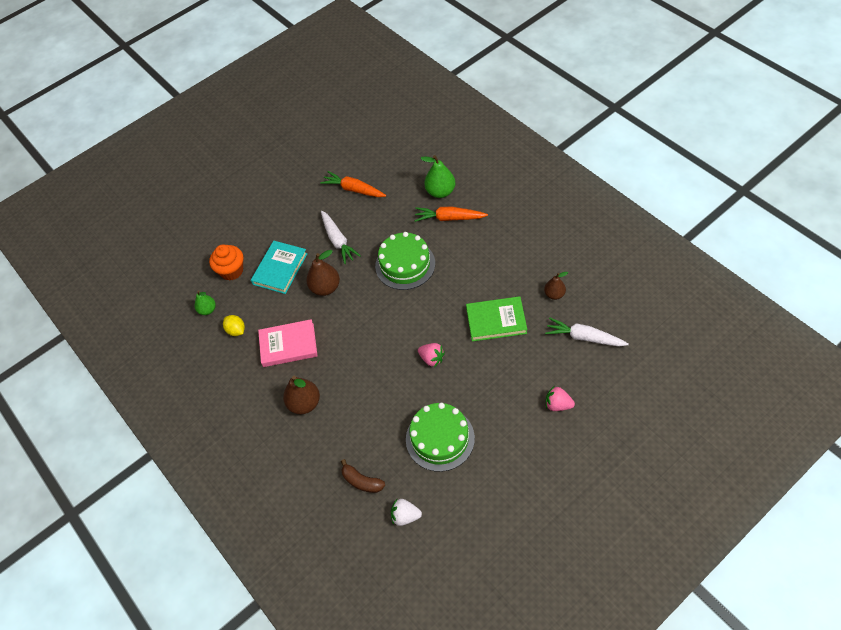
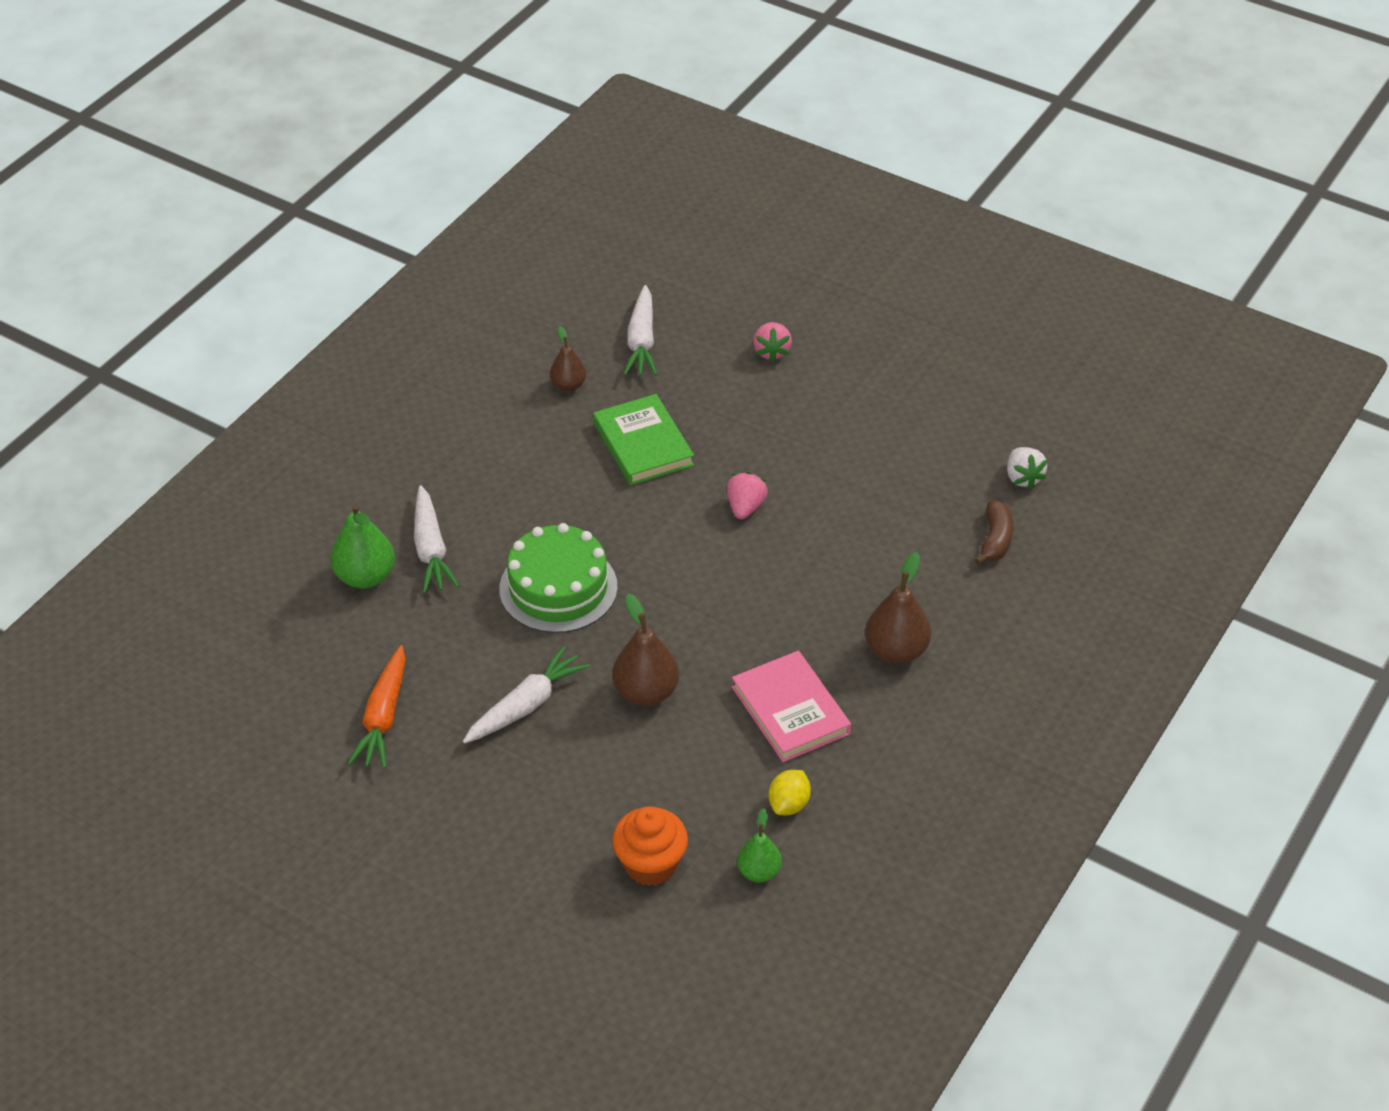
camera: 115 degrees left, 10 degrees down
turquoise book [251,241,307,294] -> none
green cake [406,403,475,472] -> none
orange carrot [414,207,488,222] -> white carrot [414,485,459,593]

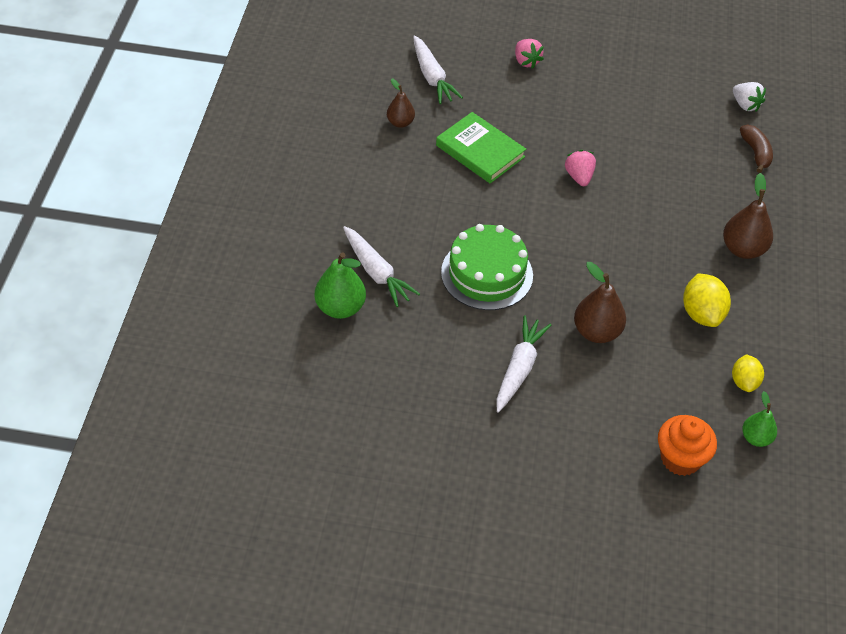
camera: 25 degrees left, 5 degrees up
orange carrot [348,645,406,769] -> none
pink book [732,651,851,762] -> yellow lemon [683,274,731,327]

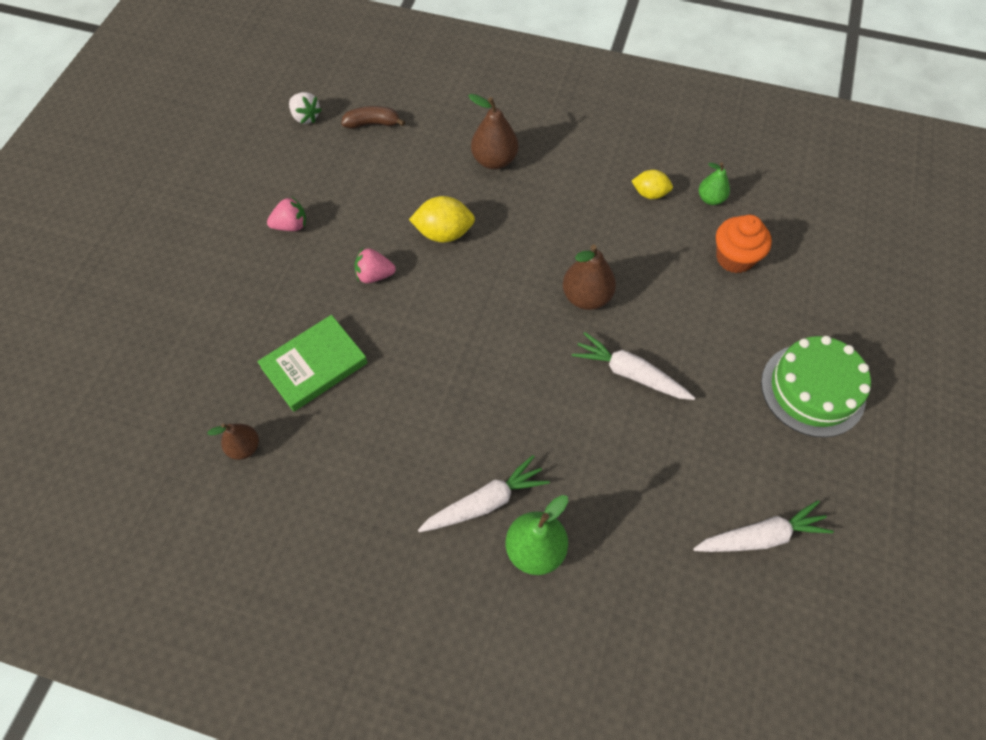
camera: 80 degrees left, 10 degrees up
white carrot [413,35,463,104] -> white carrot moved to [693,500,834,552]
green cake [441,224,533,310] -> green cake moved to [761,336,871,437]
pink strawberry [515,39,544,69] -> pink strawberry moved to [267,197,306,231]
yellow lemon [683,274,731,327] -> yellow lemon moved to [409,196,475,243]
white strawberry [733,82,766,111] -> white strawberry turned 75 degrees clockwise [289,92,322,124]

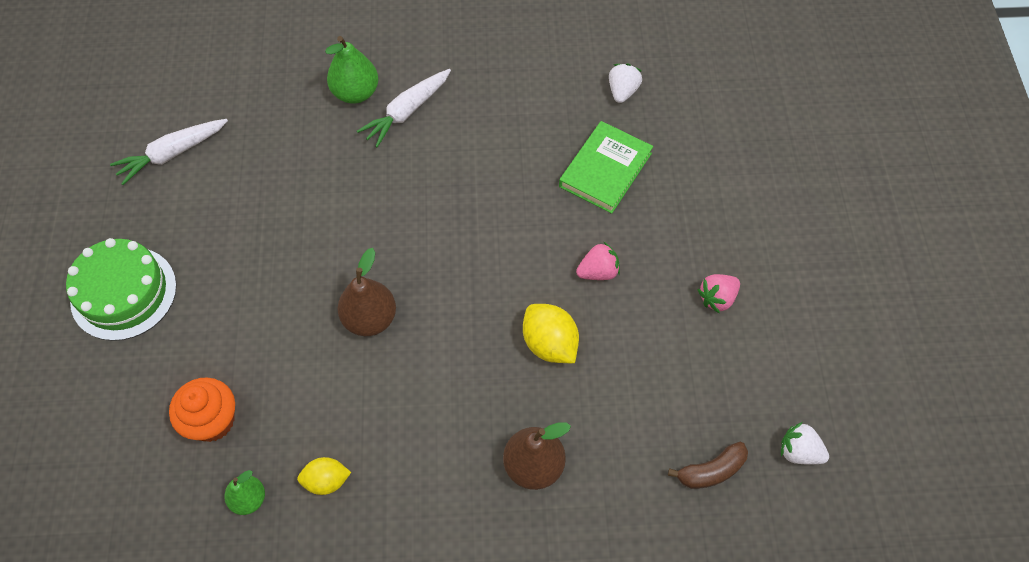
camera: 160 degrees right, 0 degrees up
brown pear [207,423,259,460] -> white strawberry [609,63,642,103]
yellow lemon [409,196,475,243] -> yellow lemon turned 75 degrees clockwise [523,304,579,363]
white carrot [572,332,695,400] -> none

